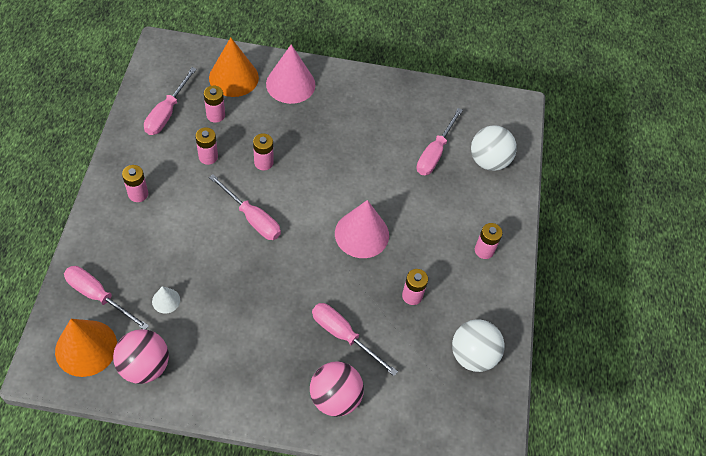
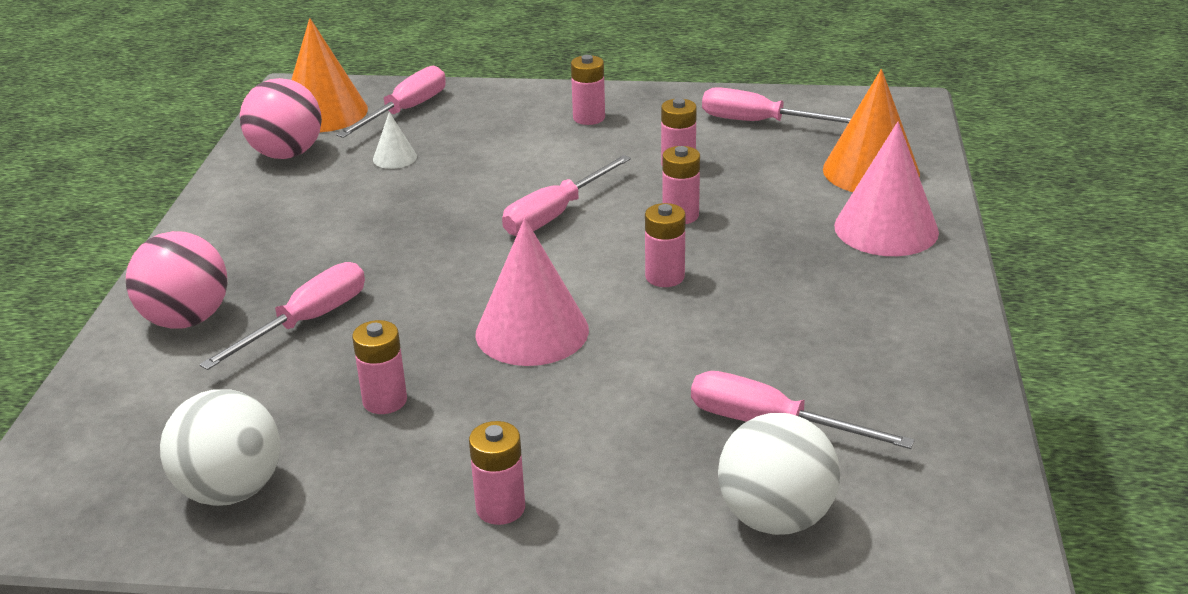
camera: 95 degrees right, 25 degrees down
pink battery [204,86,225,123] -> pink battery moved to [645,203,686,287]

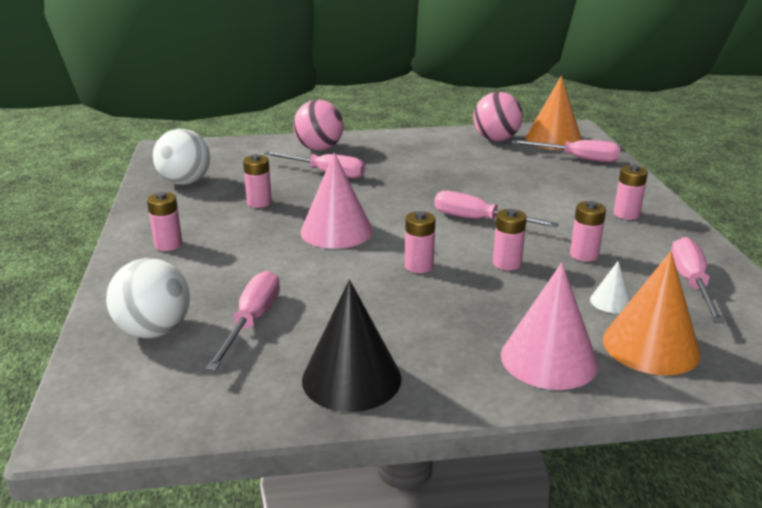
camera: 75 degrees right, 5 degrees down
white cone [373,112,417,169] -> white cone moved to [590,261,631,313]
none -> black cone [302,280,401,412]

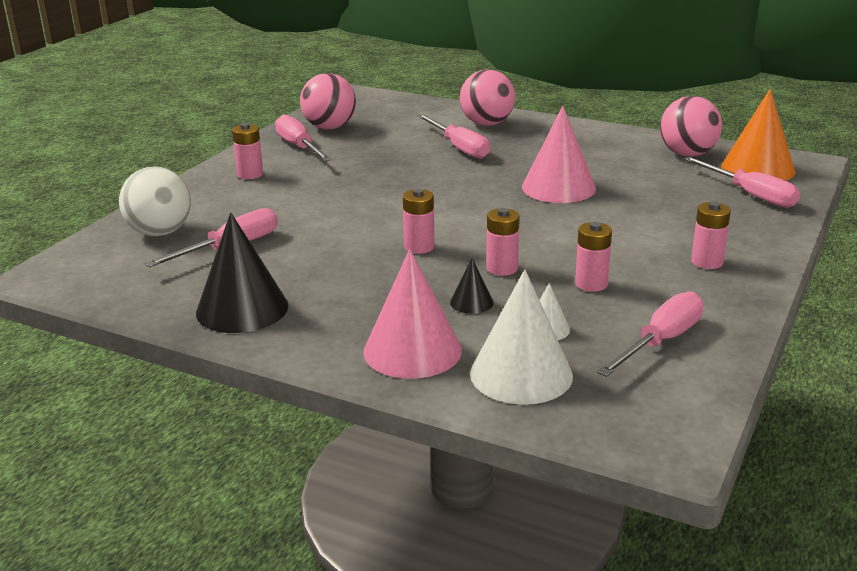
camera: 35 degrees right, 0 degrees up
white ball [153,129,210,185] -> pink ball [300,73,356,129]
pink battery [243,154,272,208] -> none
pink cone [300,152,373,249] -> pink cone moved to [522,106,596,203]
pink screwdriver [434,191,559,228] -> pink screwdriver moved to [275,114,332,161]
orange cone [603,251,701,375] -> white cone [470,269,573,405]
none -> black cone [450,258,494,314]

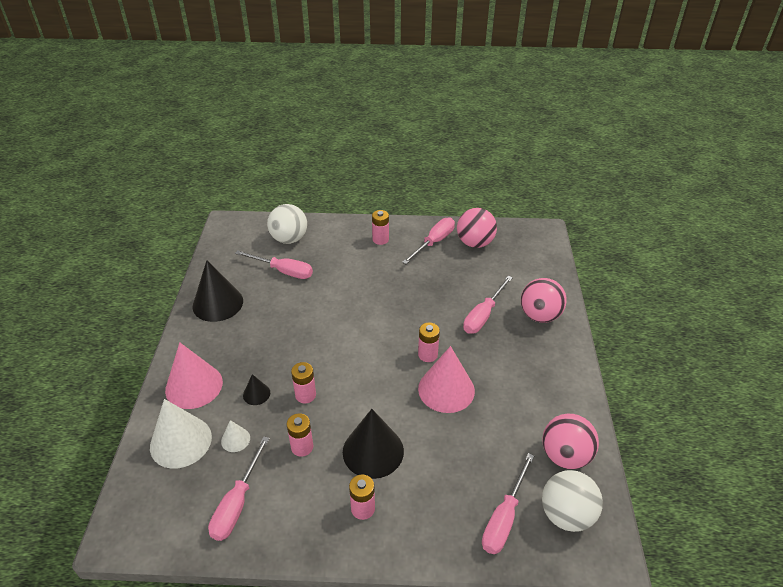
camera: 65 degrees right, 15 degrees up
pink battery [403,188,434,254] -> pink battery moved to [418,323,440,362]
pink screwdriver [597,291,704,377] -> pink screwdriver turned 90 degrees clockwise [208,437,270,541]
orange cone [721,89,796,181] -> white ball [542,470,603,532]
none -> black cone [343,409,404,479]

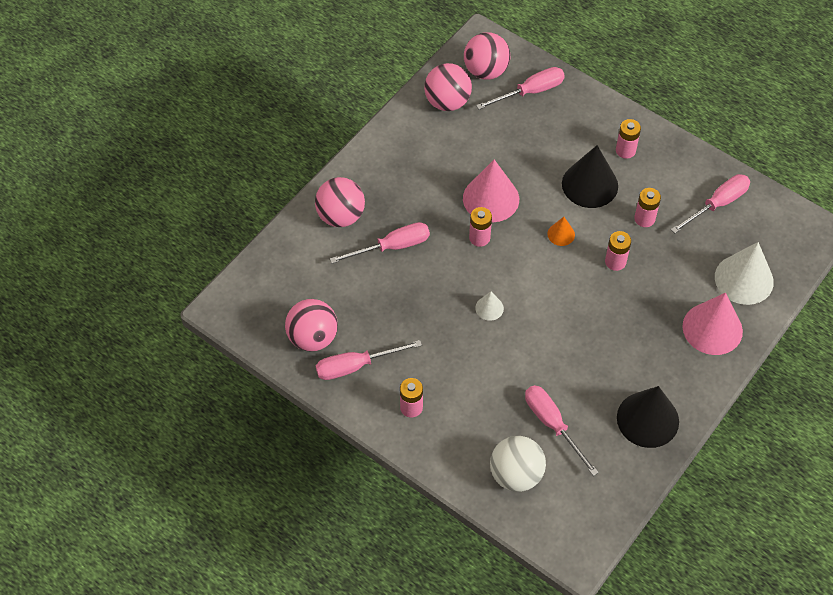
camera: 145 degrees left, 15 degrees up
white cone [221,420,250,452] -> white cone moved to [475,291,504,321]
black cone [243,374,270,405] -> none
white ball [542,470,603,532] -> pink ball [464,32,511,80]
none -> orange cone [547,217,575,246]

